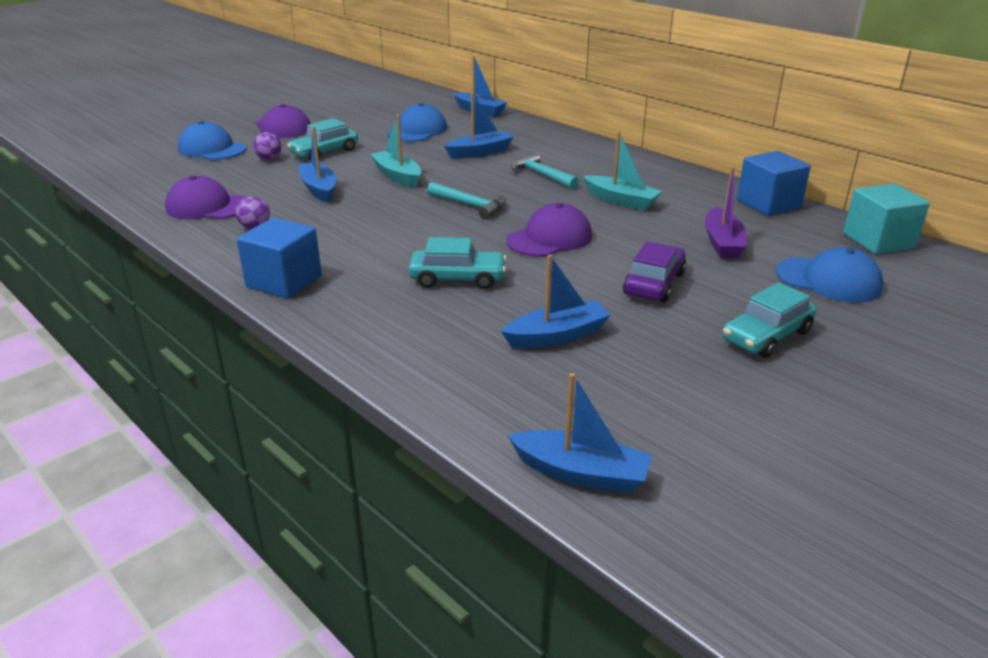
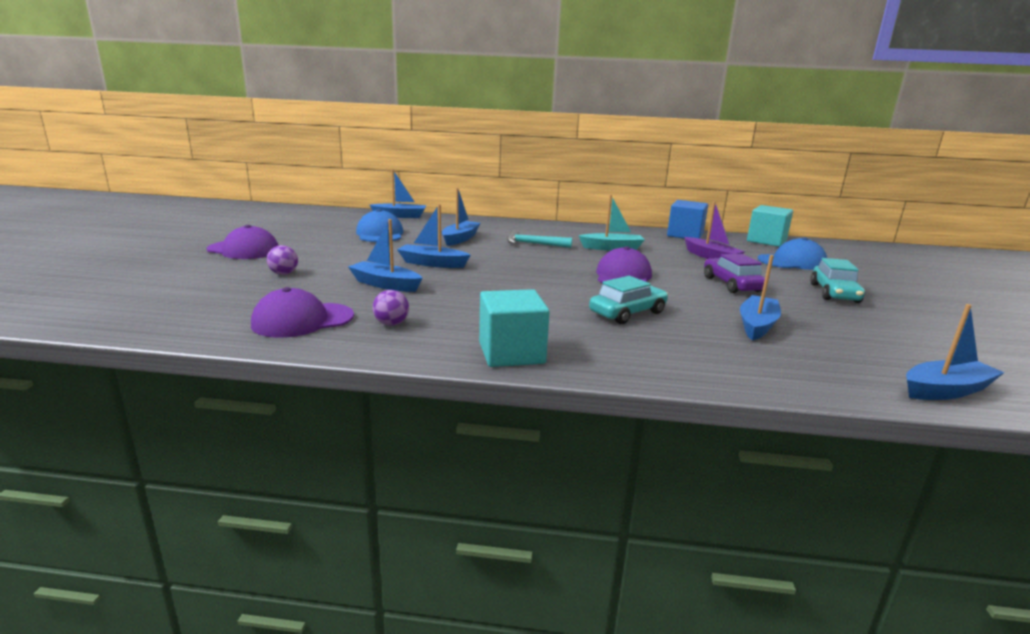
camera: 40 degrees left, 10 degrees down
blue cap [178,121,246,160] -> none
blue cube [237,218,322,299] -> turquoise cube [479,289,550,367]
turquoise car [287,118,358,160] -> none
turquoise boat [370,115,421,187] -> blue boat [397,204,471,268]
turquoise hammer [427,182,506,219] -> none

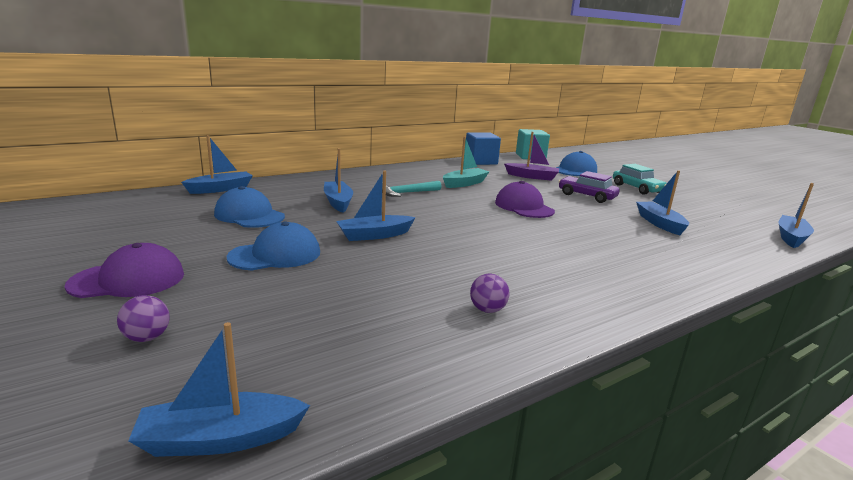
camera: 40 degrees left, 0 degrees up
purple cap [251,287,354,338] -> none
purple ball [267,245,298,275] -> purple ball moved to [117,295,170,342]
blue boat [348,219,423,292] -> blue boat moved to [128,322,310,457]
turquoise cube [479,289,550,367] -> none
turquoise car [589,276,668,324] -> none
none -> blue cap [227,222,320,271]

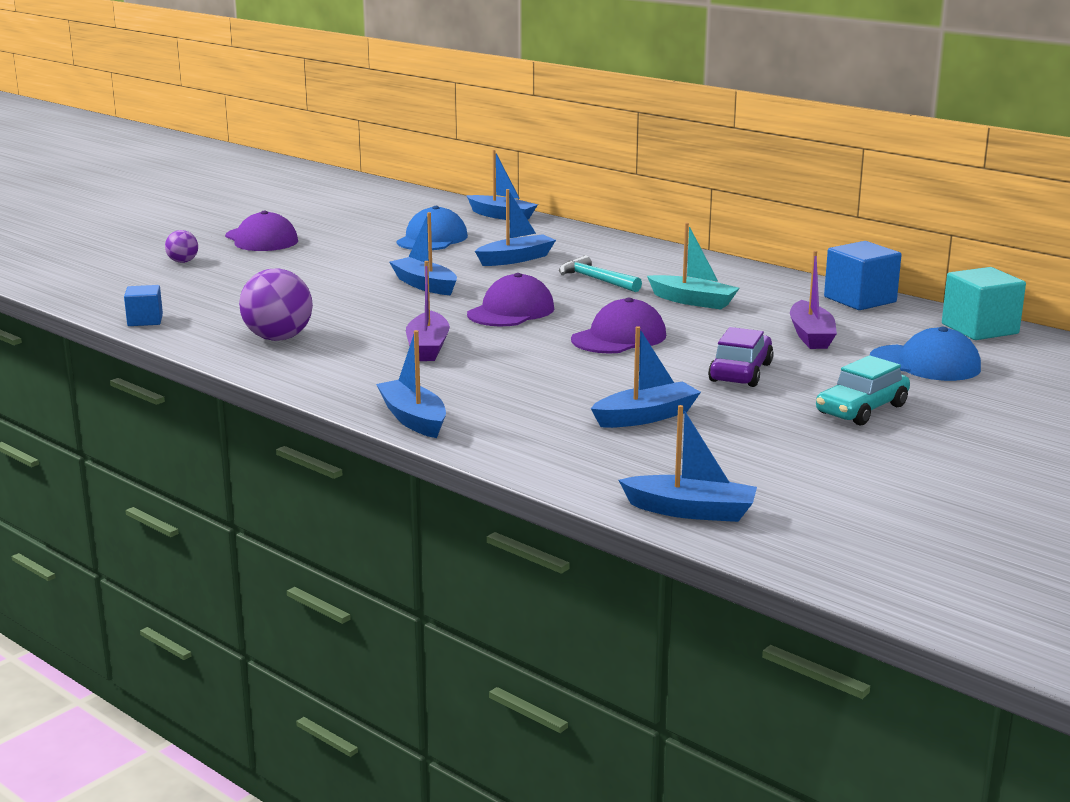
camera: 75 degrees right, 0 degrees up
blue boat [128,322,310,457] -> blue boat moved to [376,330,446,438]
blue cap [227,222,320,271] -> none
purple ball [470,274,509,313] -> purple ball [239,268,313,341], size x1.89
none -> blue cube [124,285,163,326]
none -> purple boat [406,261,450,361]
none -> purple cap [467,273,554,326]

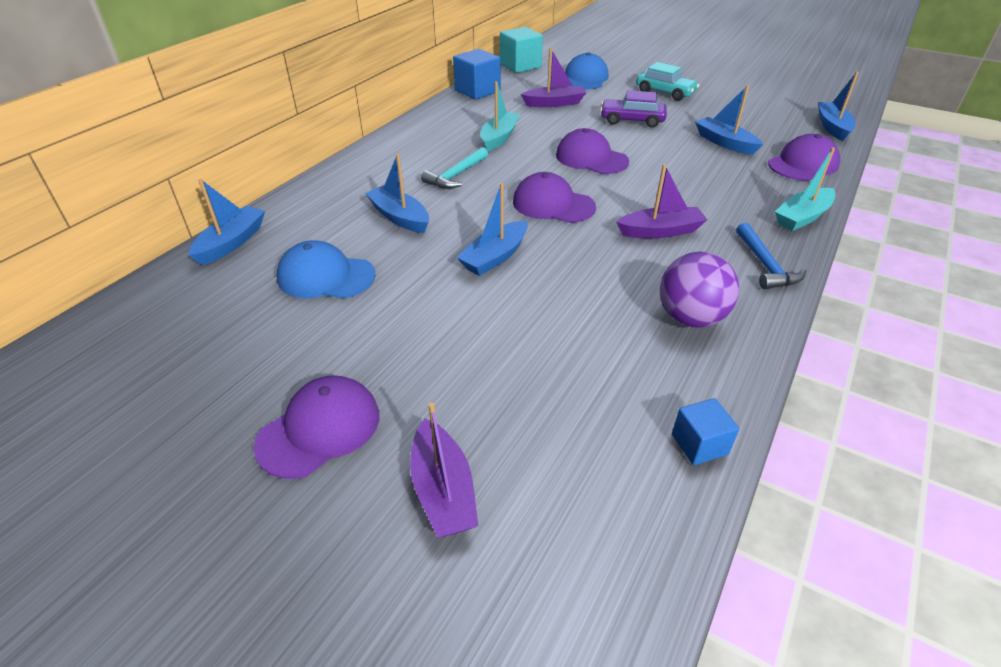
camera: 100 degrees left, 20 degrees up
purple ball [165,230,198,263] -> purple boat [410,403,478,538]
blue boat [376,330,446,438] -> turquoise boat [775,147,836,231]
none -> blue hammer [736,223,806,289]
none -> purple cap [768,134,840,180]

